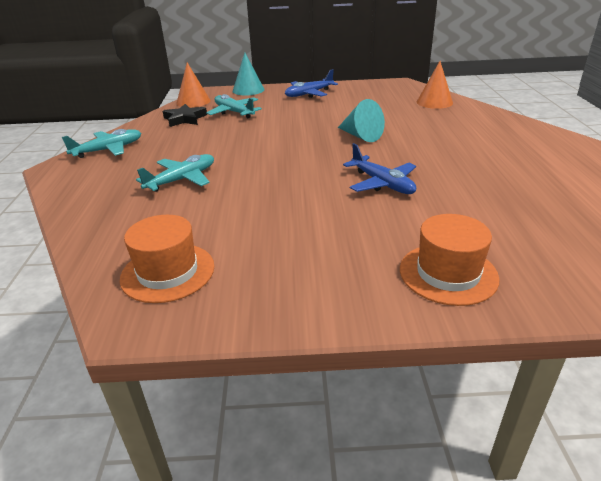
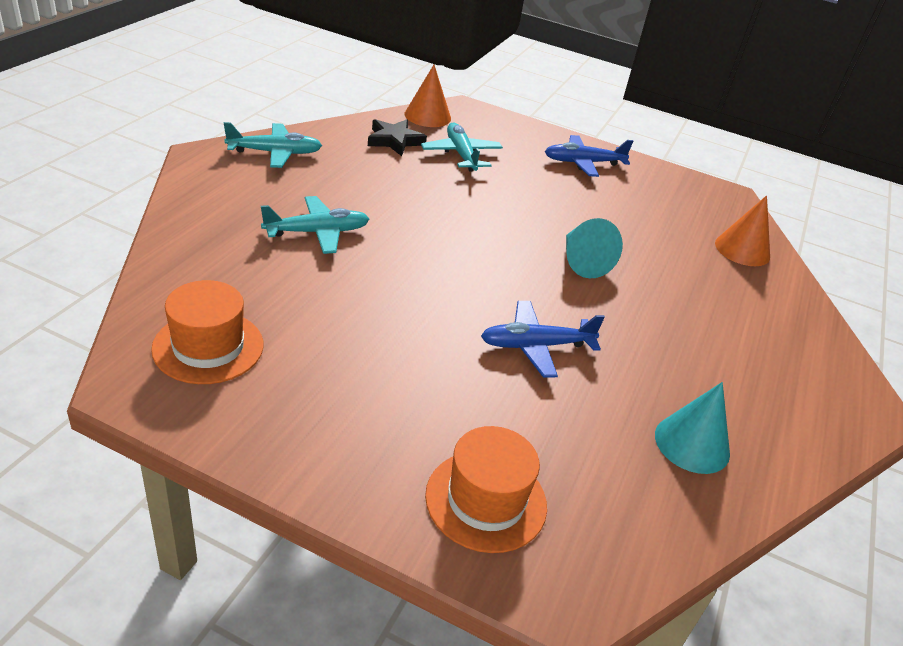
camera: 20 degrees right, 5 degrees up
turquoise cone [233,53,264,96] -> turquoise cone moved to [655,382,730,474]
blue plane [343,143,416,194] -> blue plane turned 90 degrees clockwise [481,301,605,378]

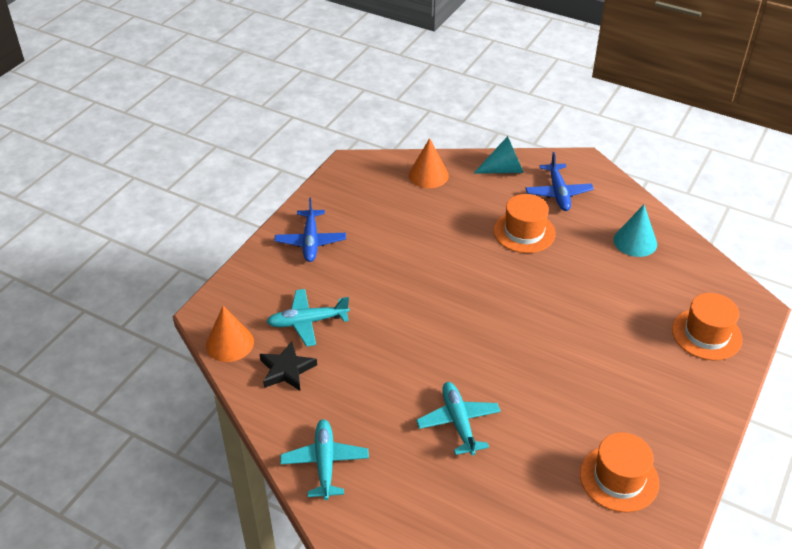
camera: 80 degrees left, 5 degrees up
blue plane [481,301,605,378] -> blue plane moved to [525,152,594,211]
turquoise cone [566,218,623,278] -> turquoise cone moved to [473,136,524,174]
none -> orange hat [493,194,556,253]

